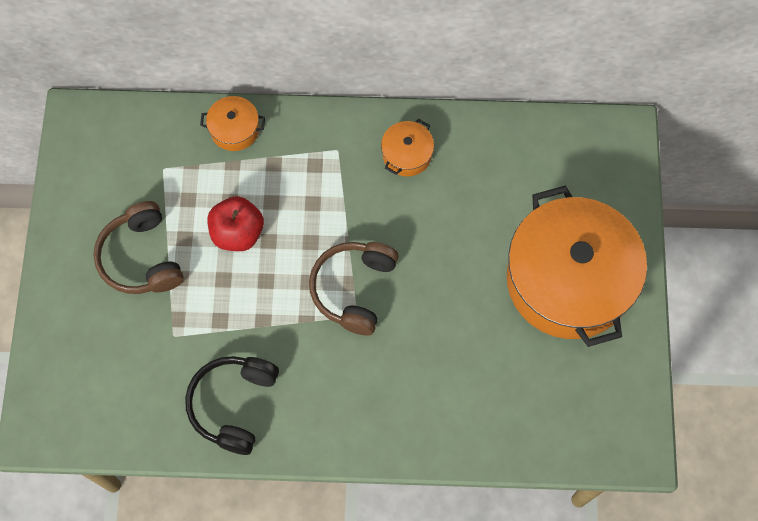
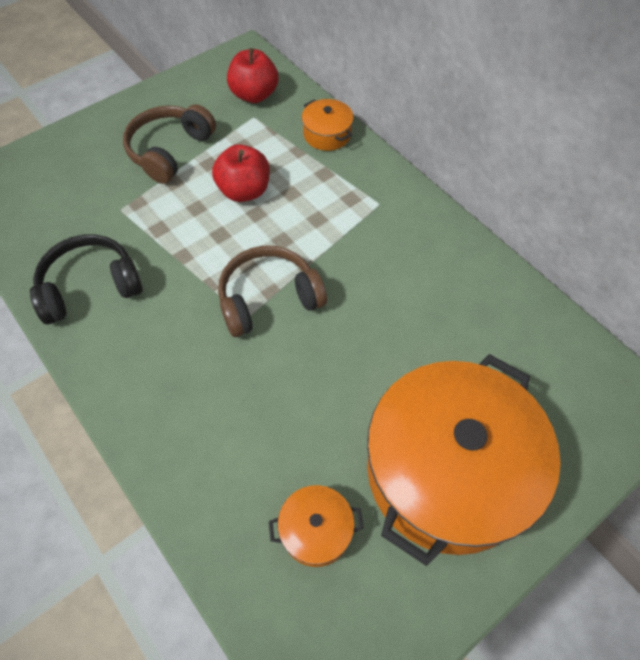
camera: 50 degrees right, 10 degrees down
orange pot [381,119,434,176] -> orange pot moved to [269,485,364,567]
none -> red apple [227,48,278,103]

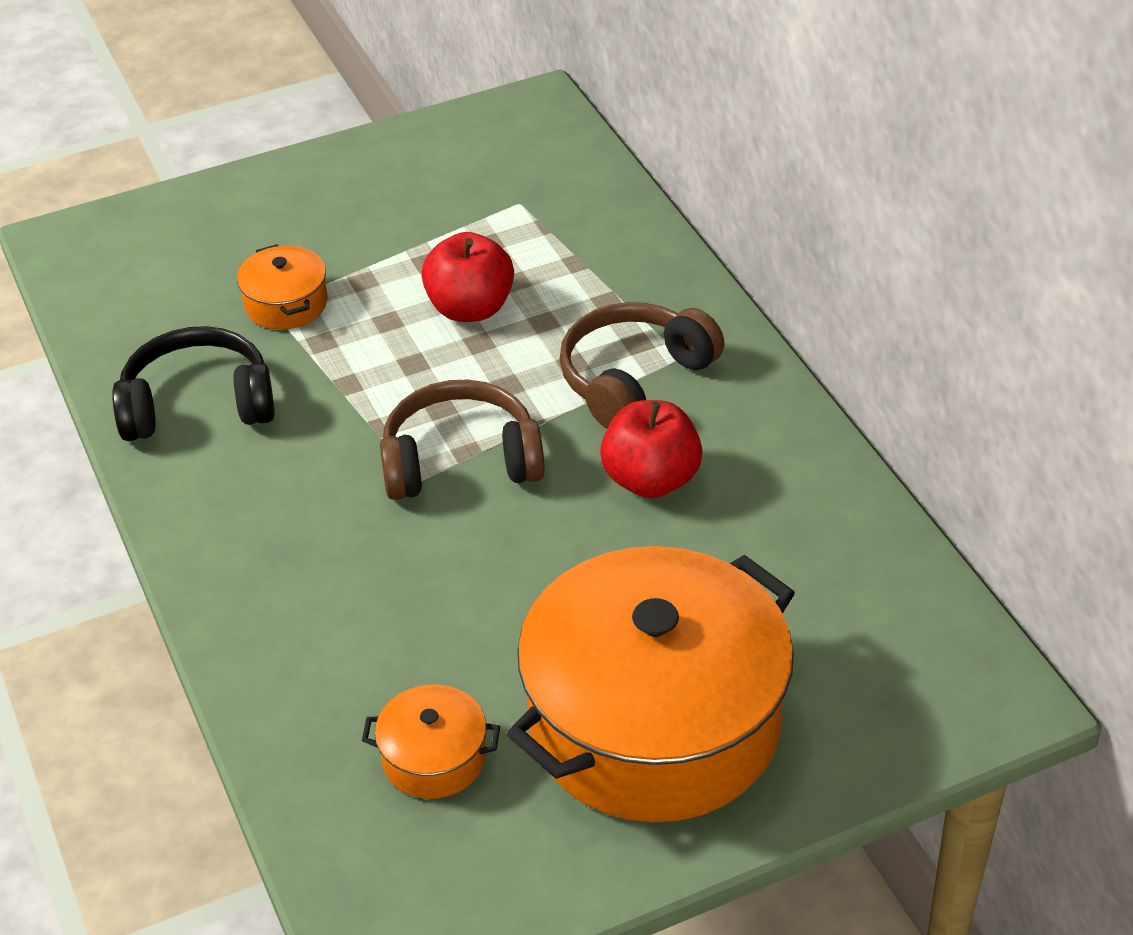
camera: 15 degrees right, 15 degrees down
brown headphones [123,104,216,184] -> brown headphones moved to [559,302,725,429]
red apple [227,48,278,103] -> red apple moved to [600,400,703,498]
orange pot [302,99,354,151] -> orange pot moved to [237,244,327,330]

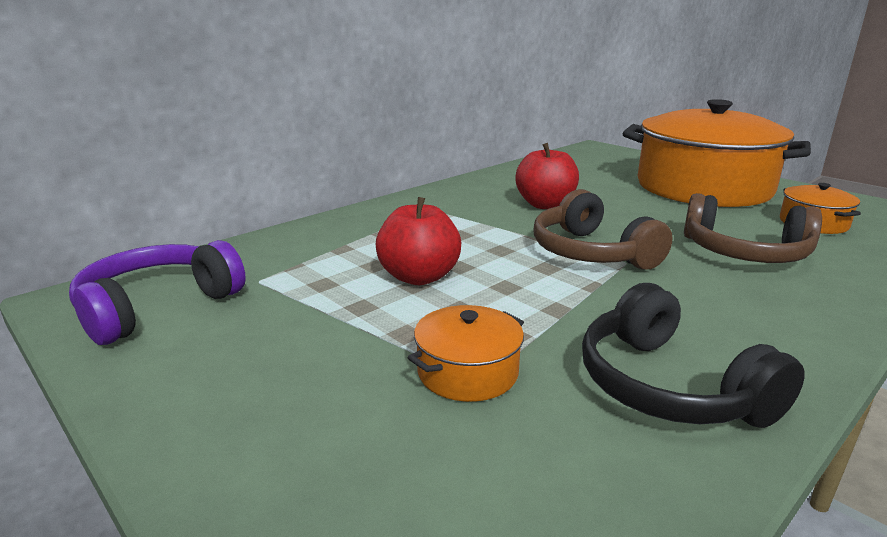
camera: 110 degrees left, 20 degrees down
brown headphones [559,302,725,429] -> brown headphones moved to [684,193,822,263]
none -> purple headphones [69,240,246,345]

